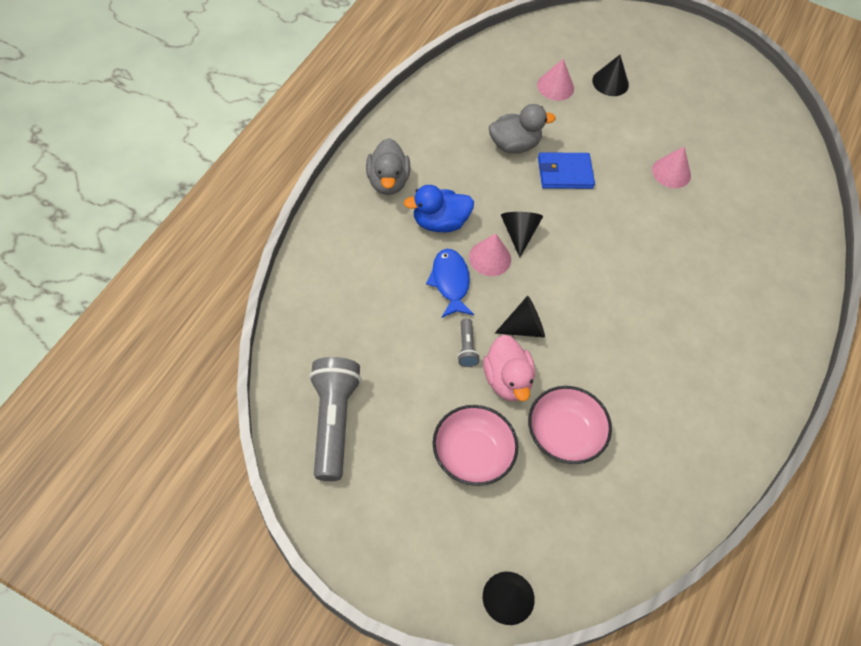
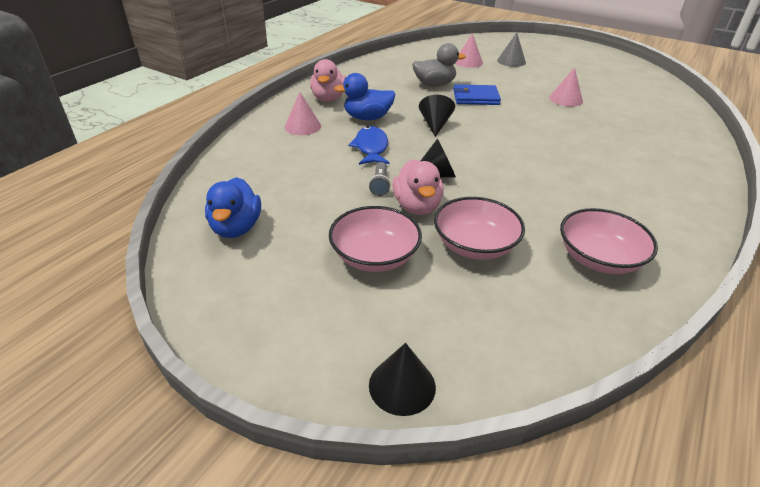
camera: 10 degrees right, 20 degrees down
grey flashlight [309,357,361,481] -> blue duck [205,177,261,238]
grey duck [366,138,410,195] -> pink duck [310,59,346,102]
pink cone [469,233,511,276] -> pink cone moved to [284,92,321,135]
black cone [592,55,629,96] -> grey cone [497,33,526,67]
none -> pink bowl [560,208,658,274]

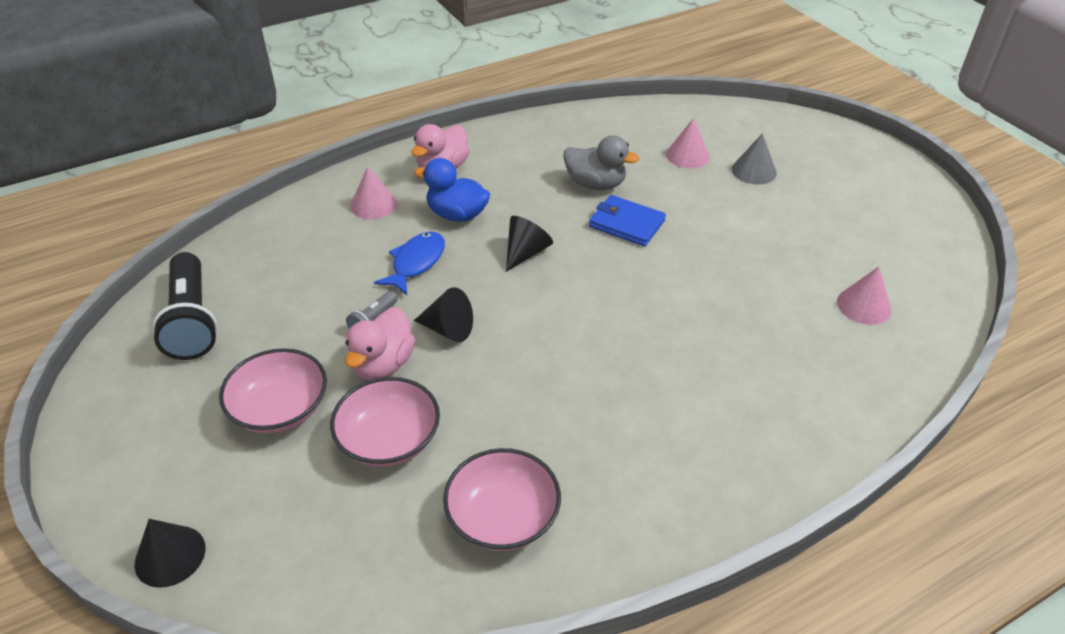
camera: 30 degrees right, 5 degrees up
blue duck [205,177,261,238] -> black flashlight [152,252,218,360]
pink cone [549,67,583,107] -> pink cone moved to [837,267,892,325]

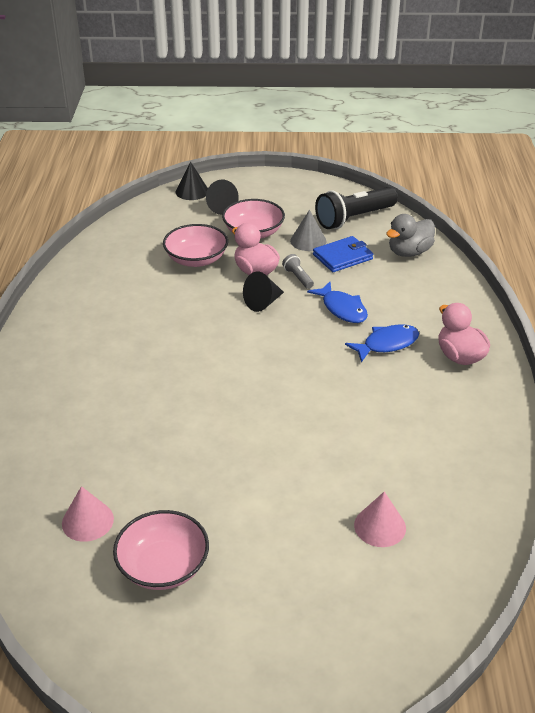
camera: 120 degrees right, 5 degrees down
black flashlight [152,252,218,360] -> black flashlight turned 45 degrees counterclockwise [315,187,398,229]
pink cone [350,166,397,219] -> none
blue duck [414,158,490,222] -> blue fish [345,324,419,362]
pink bowl [443,448,561,551] -> pink bowl moved to [113,510,209,590]
black cone [506,216,553,272] -> black cone moved to [206,180,239,215]
grey duck [563,135,639,190] -> grey duck moved to [386,214,435,257]
blue wallet [589,195,666,246] -> blue wallet moved to [313,236,373,272]
grey cone [732,133,777,185] -> grey cone moved to [290,210,326,251]

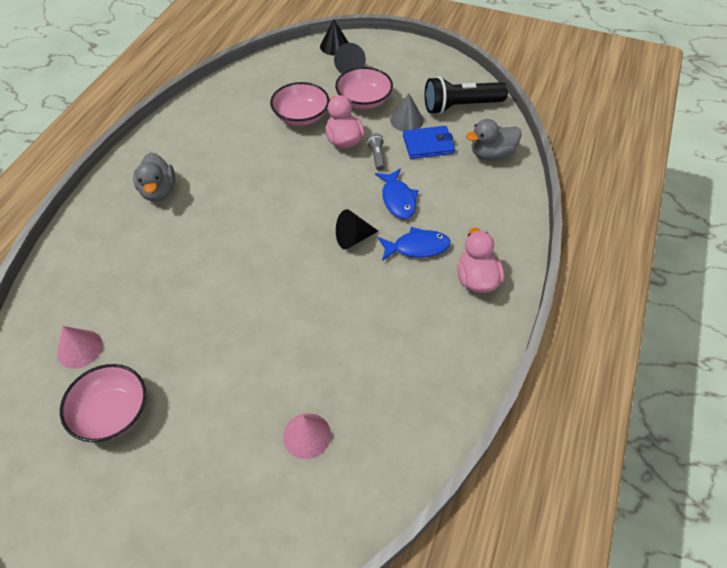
camera: 20 degrees right, 15 degrees up
black cone [243,272,284,312] -> black cone moved to [336,209,378,249]
none -> grey duck [133,152,175,201]

